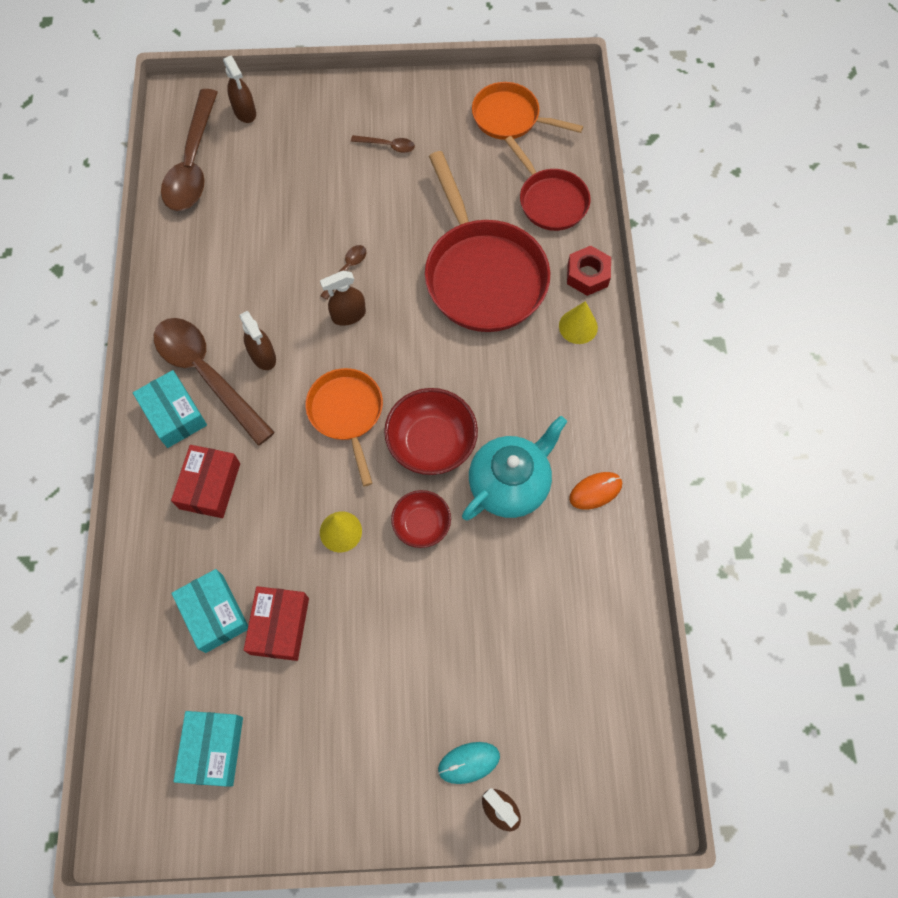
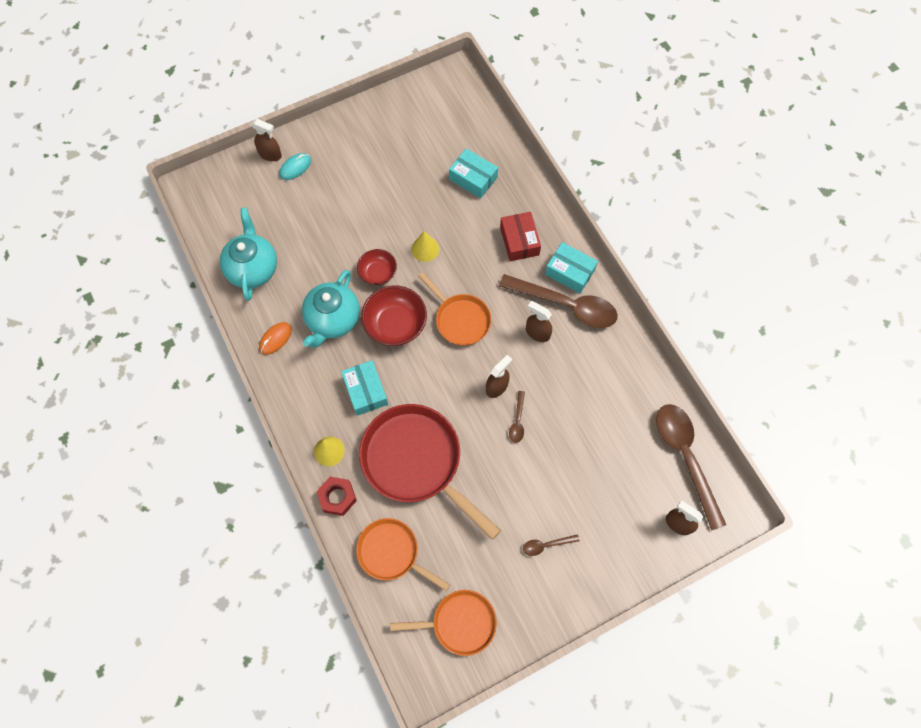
camera: 155 degrees right, 0 degrees up
turquoise box [174,711,243,786] -> turquoise box moved to [341,360,388,416]
red box [244,586,309,661] -> none
red pan [505,136,591,231] -> orange pan [356,518,450,591]
none -> turquoise teapot [220,207,277,301]

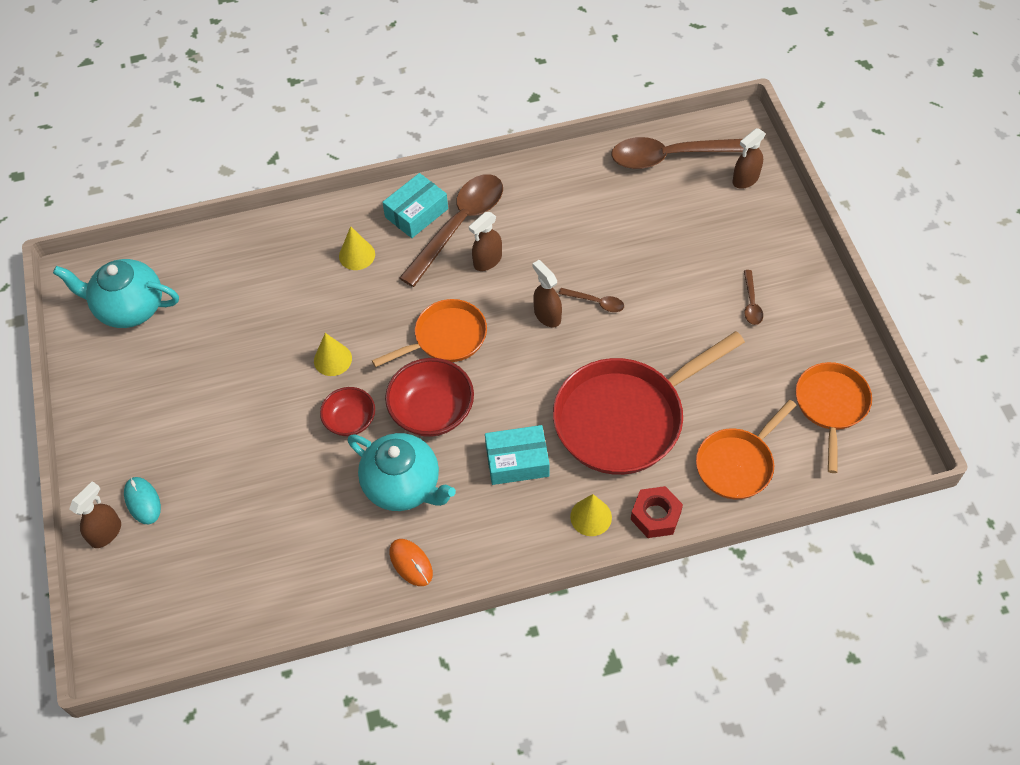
camera: 75 degrees left, 10 degrees down
turquoise teapot [220,207,277,301] -> turquoise teapot moved to [53,259,179,328]
turquoise box [449,148,498,198] -> none
red box [500,212,541,261] -> yellow cone [339,226,375,270]

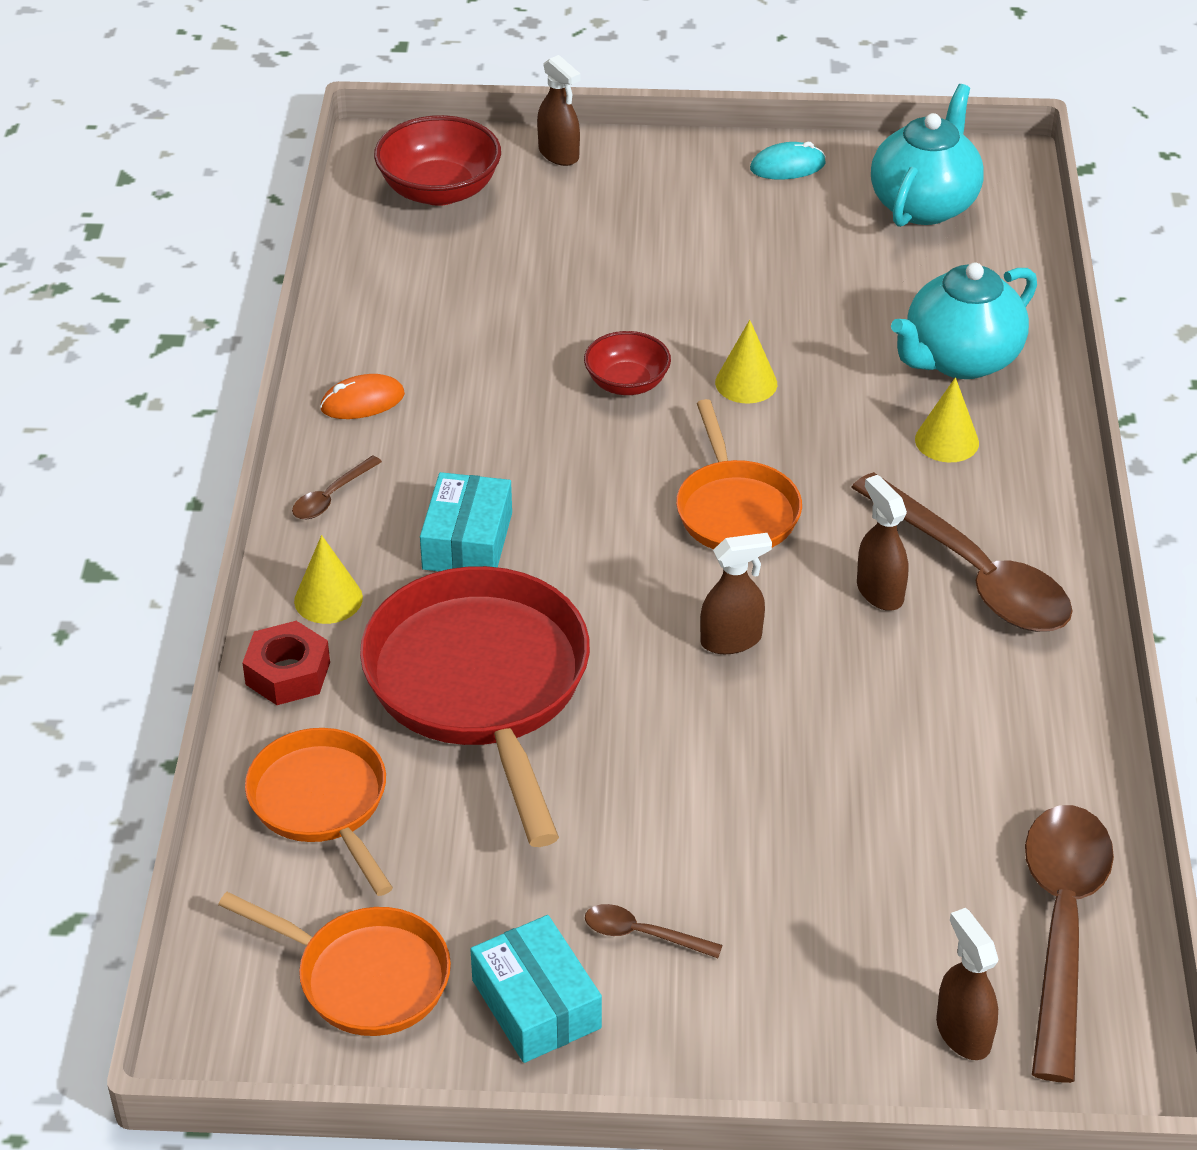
camera: 105 degrees right, 15 degrees down
turquoise mouse [124,477,161,524] -> turquoise mouse moved to [750,142,826,179]
turquoise teapot [348,433,456,511] -> turquoise teapot moved to [891,262,1037,379]
turquoise box [382,173,448,238] -> turquoise box moved to [470,915,602,1063]
red bowl [385,358,474,437] -> red bowl moved to [374,115,501,206]
brown spoon [558,288,624,312] -> brown spoon moved to [292,455,382,519]

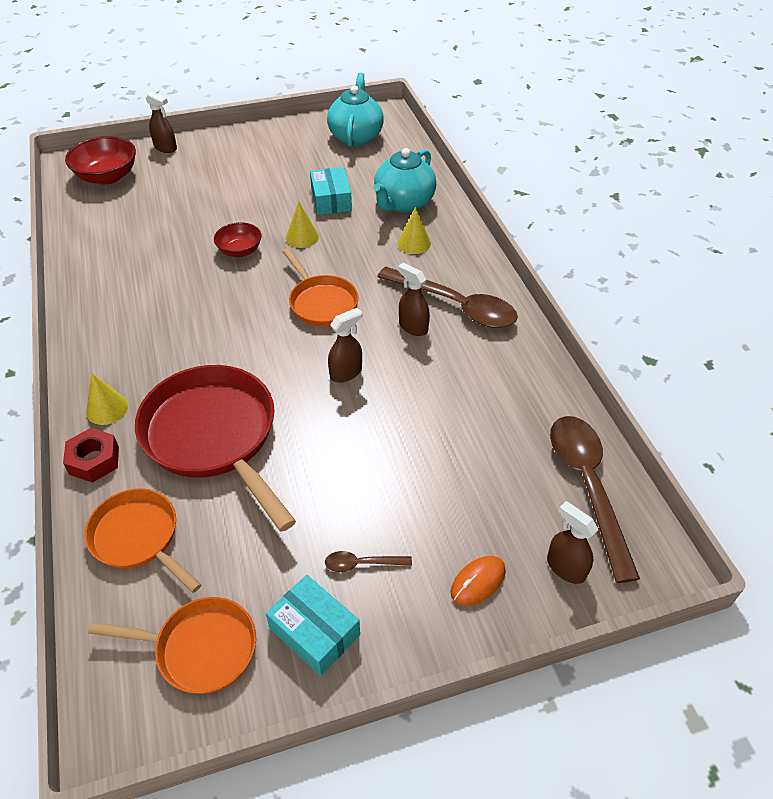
camera: 20 degrees left, 5 degrees up
brown spoon [292,455,382,519] -> none
orange mouse [320,374,405,419] -> orange mouse moved to [451,556,506,606]
turquoise box [420,472,512,571] -> turquoise box moved to [310,167,352,215]
turquoise mouse [750,142,826,179] -> none

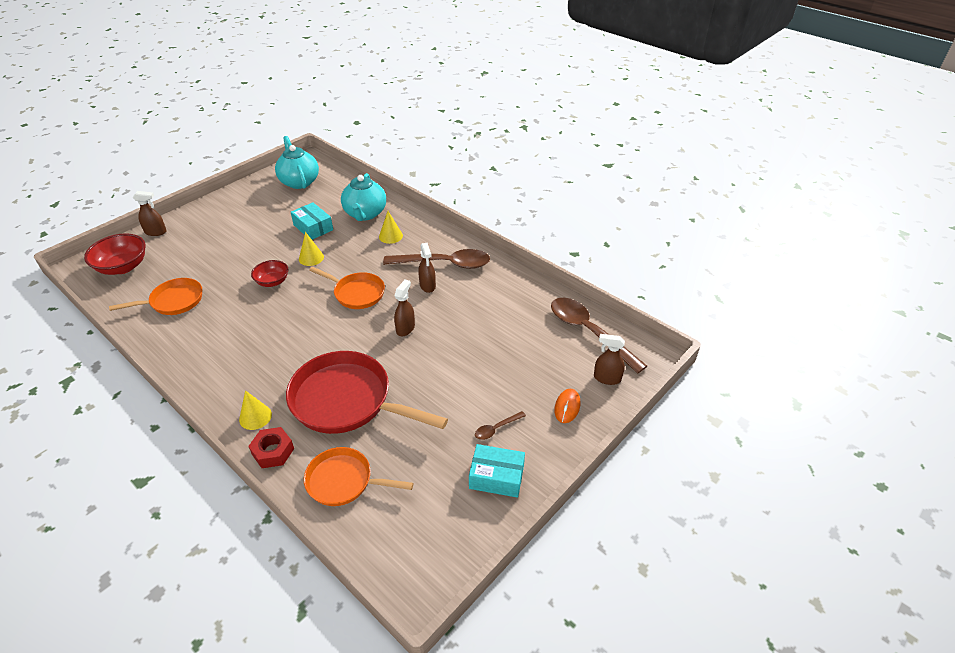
camera: 30 degrees left, 5 degrees down
orange pan [88,597,256,694] -> orange pan moved to [109,278,202,315]
brown spray bottle [398,262,430,336] -> brown spray bottle turned 120 degrees counterclockwise [418,243,436,293]

